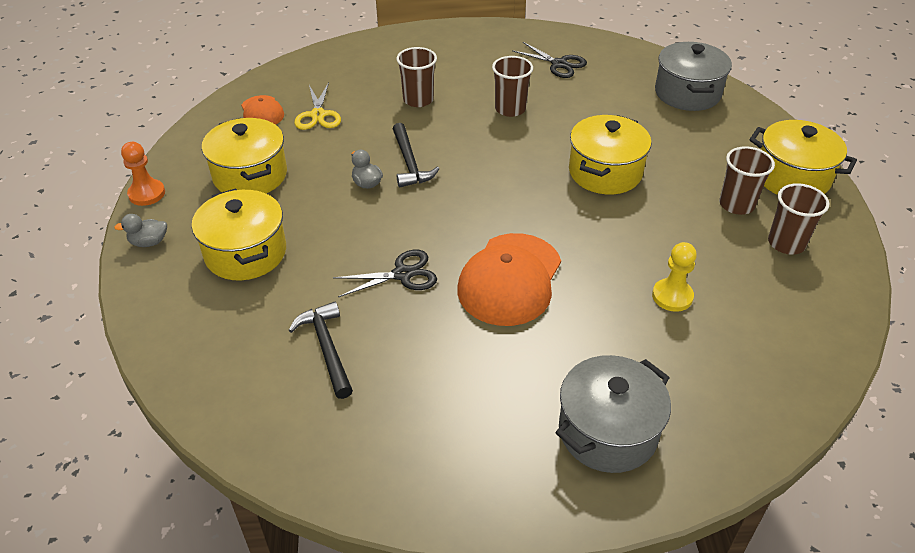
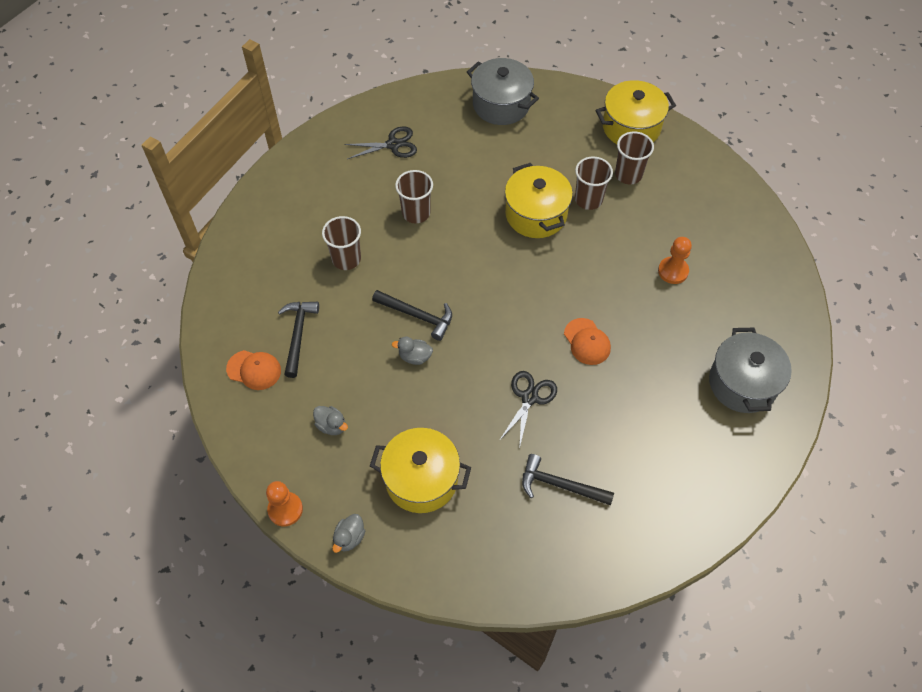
camera: 50 degrees left, 15 degrees up
yellow pot [202,118,287,193] -> grey duck [313,406,348,435]
yellow scissors [294,82,341,130] -> black hammer [278,302,319,378]
orange cap [457,233,561,326] -> orange cap [564,318,611,365], size x0.54
yellow pawn [652,242,697,312] -> orange pawn [658,237,692,284]
brown cup [768,183,829,255] -> brown cup moved to [575,157,613,210]

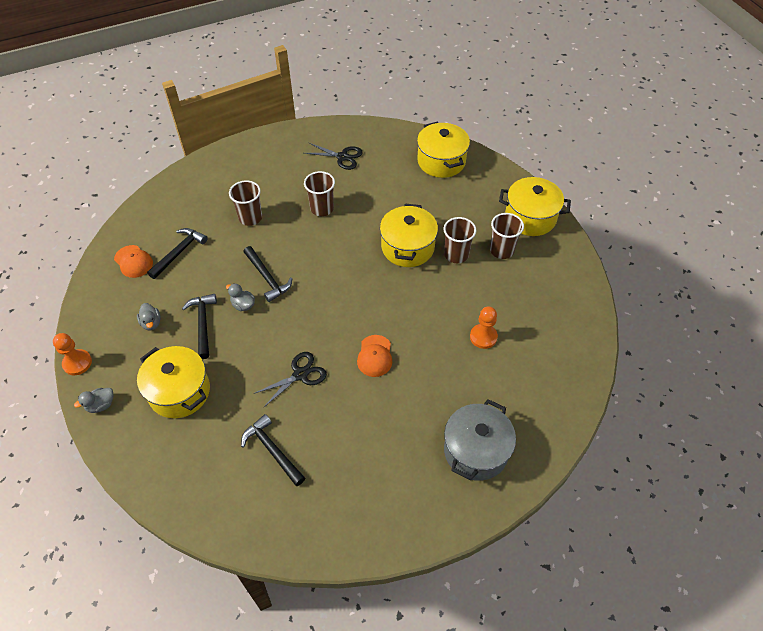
camera: 30 degrees right, 5 degrees down
grey pot [467,58,539,125] -> yellow pot [417,122,470,178]
none -> black hammer [182,294,217,359]

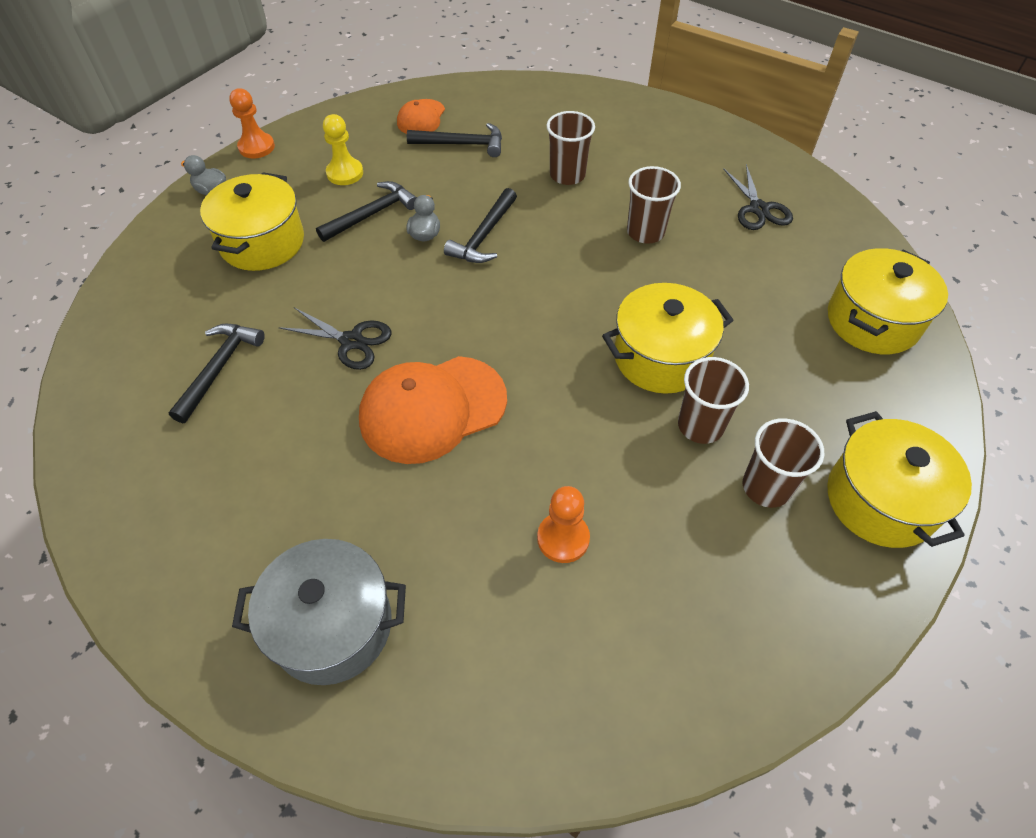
camera: 60 degrees right, 0 degrees up
grey duck [137,303,161,331] -> yellow pawn [323,114,363,185]
orange cap [357,335,392,377] -> orange cap [359,356,507,464], size x1.87

